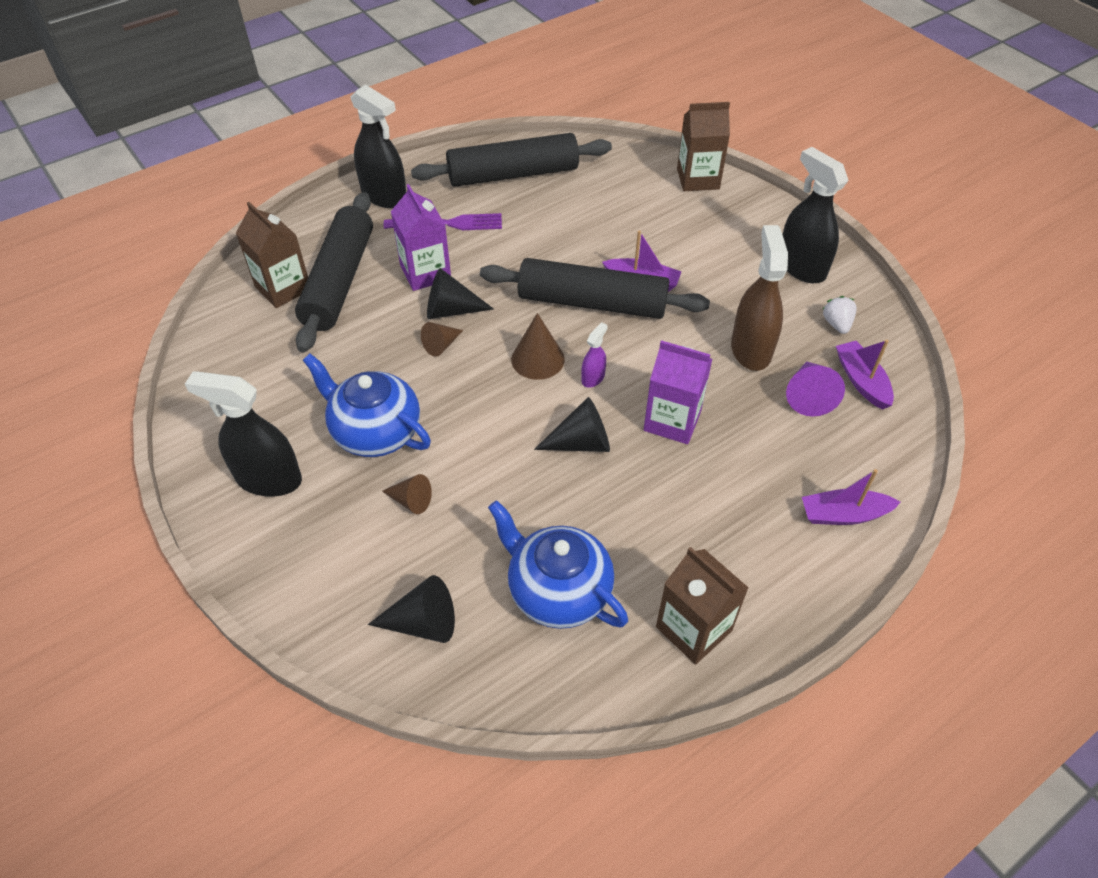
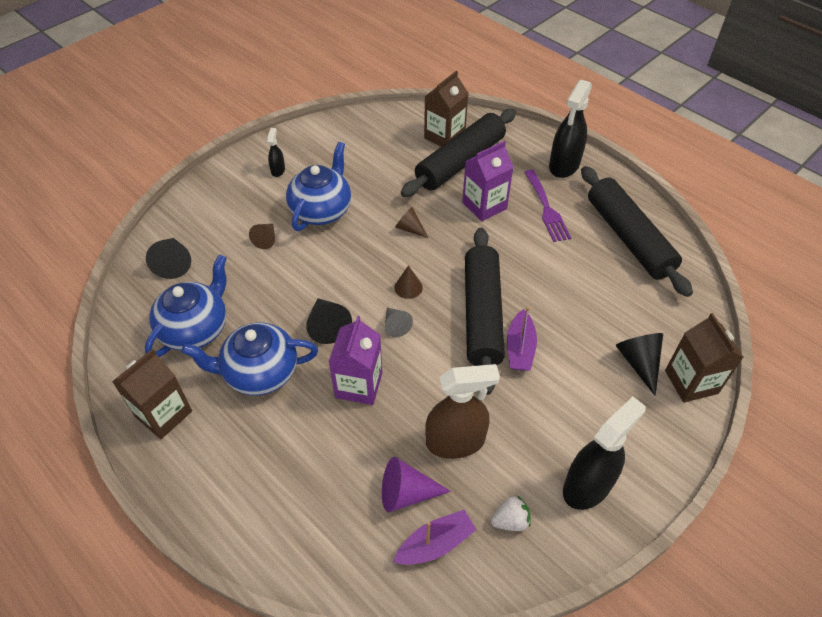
camera: 80 degrees right, 0 degrees up
black spray bottle [185,371,302,497] -> black spray bottle [268,128,285,177], size x0.48
black rolling pin [295,192,373,352] -> black rolling pin turned 45 degrees counterclockwise [401,109,516,197]
black cone [427,268,494,319] -> black cone moved to [615,333,663,396]
brown cone [511,313,565,380] -> brown cone [394,265,423,299], size x0.65
purple spray bottle [582,322,608,388] -> grey cone [385,308,413,337]
purple boat [802,469,901,525] -> none
none -> blue teapot [182,323,318,395]

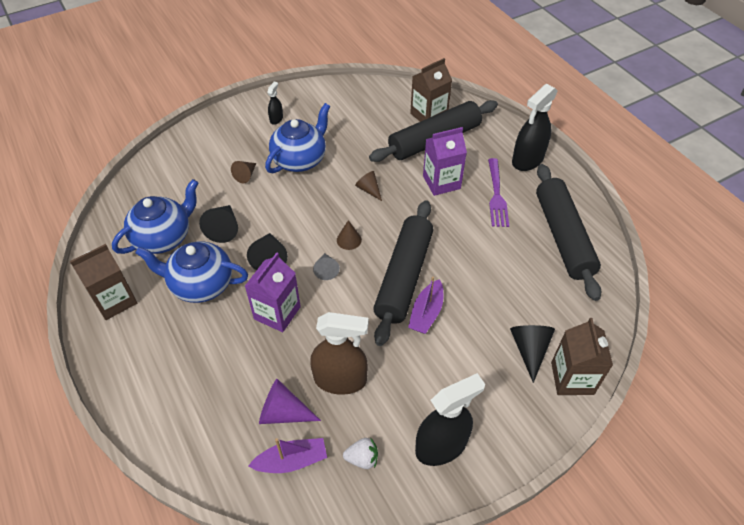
camera: 15 degrees right, 0 degrees up
black cone [146,238,191,279] -> black cone moved to [199,205,238,243]

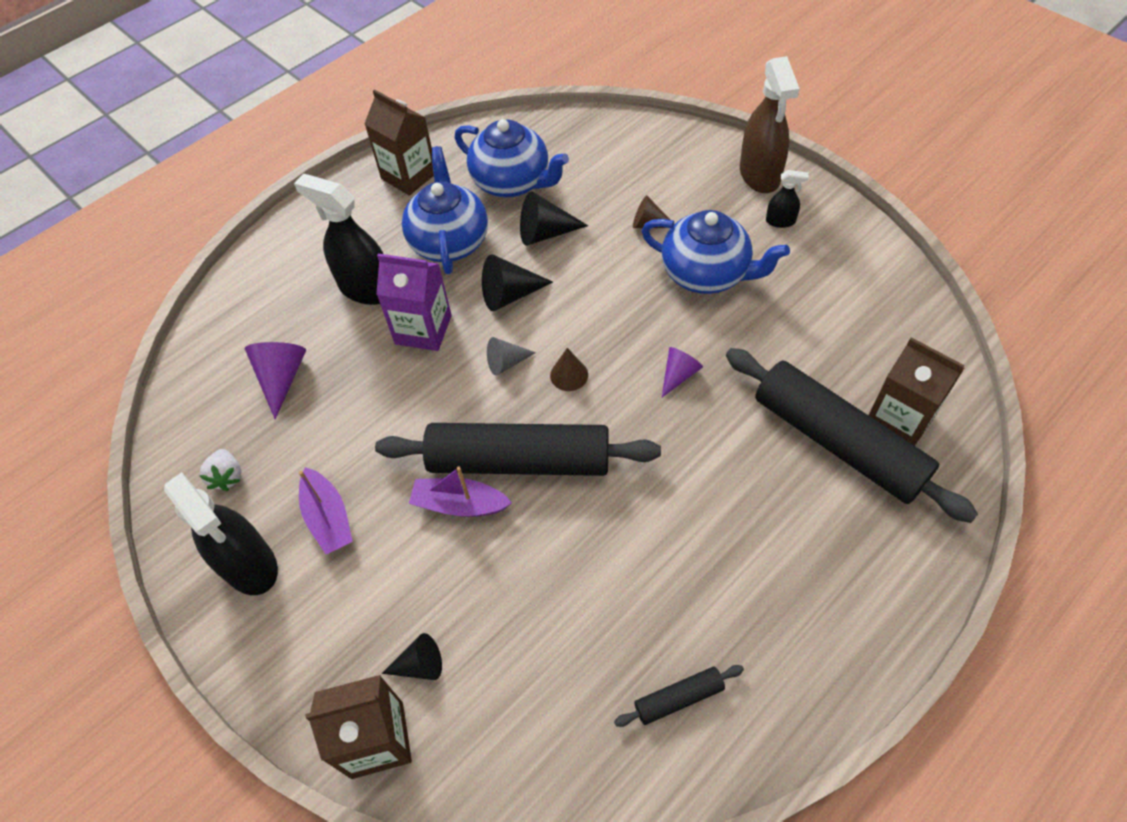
camera: 80 degrees right, 5 degrees up
purple boat [248,438,327,473] -> purple boat moved to [299,467,353,554]
brown spray bottle [310,312,369,395] -> brown spray bottle moved to [740,56,800,193]
brown cone [355,171,382,201] -> purple cone [662,347,703,397]
purple carton [423,127,467,196] -> none
purple fork [488,158,509,227] -> none
black cone [510,325,555,383] -> black cone [382,633,442,680], size x0.65
black spray bottle [512,84,558,171] -> black spray bottle moved to [294,174,383,305]
black rolling pin [536,164,601,301] -> black rolling pin [614,665,744,727], size x0.42

